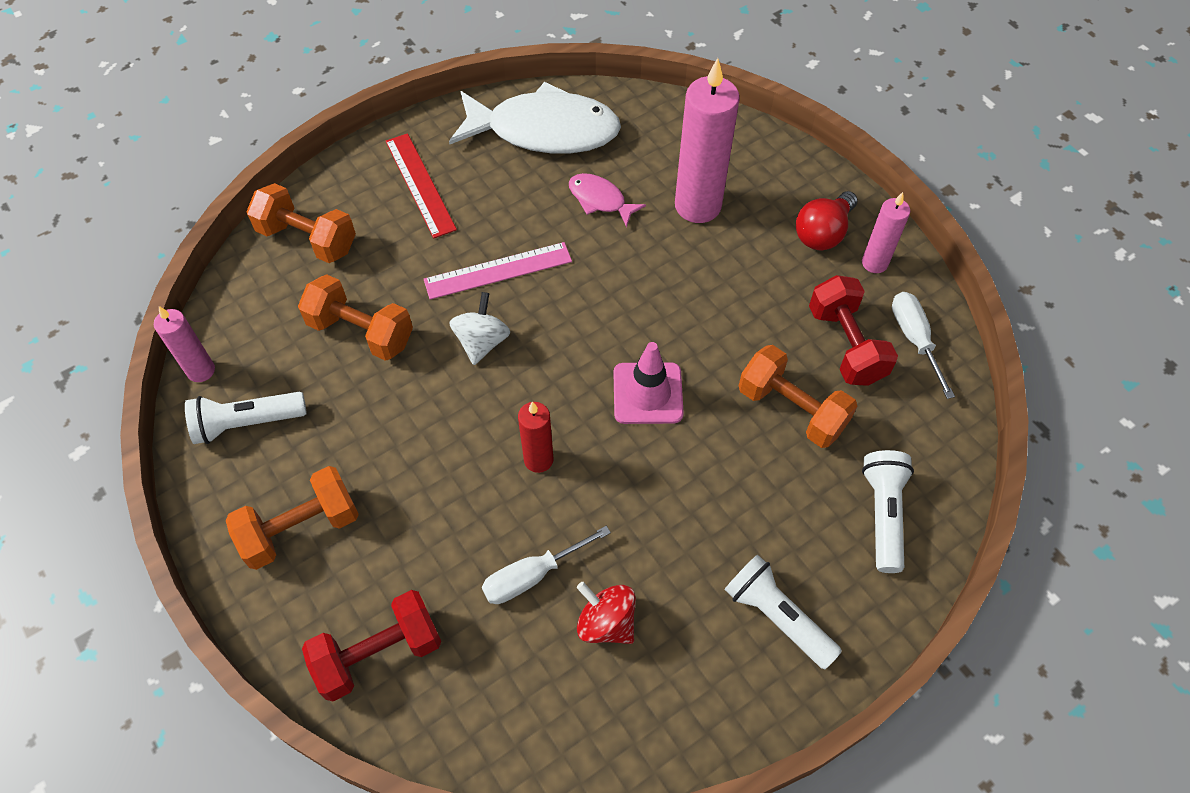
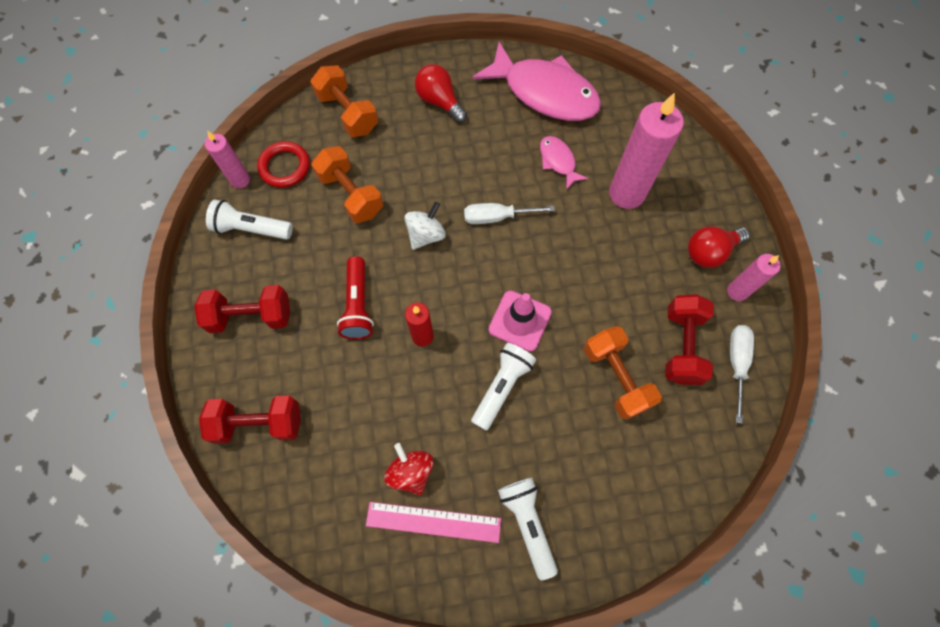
camera: 25 degrees right, 10 degrees up
orange dumbbell [226,466,359,570] -> red dumbbell [194,285,290,333]
red ruler [386,133,457,238] -> red light bulb [415,64,467,123]
pink ruler [424,242,572,300] -> pink ruler moved to [366,502,501,543]
white fish [449,82,621,153] -> pink fish [472,42,601,121]
white screwdriver [482,526,611,604] -> white screwdriver moved to [464,203,555,224]
white flashlight [862,450,914,573] -> white flashlight moved to [471,343,536,431]
none -> red ring [257,141,310,188]
none -> red flashlight [337,256,374,340]

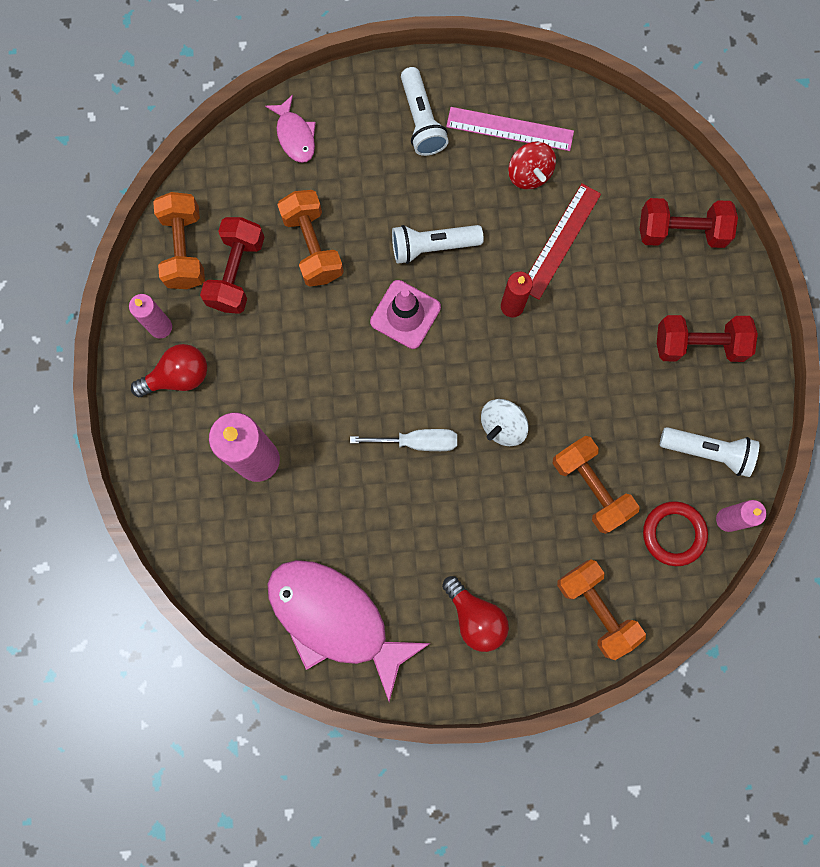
camera: 175 degrees left, 10 degrees up
red flashlight [337,256,374,340] -> none
white flashlight [471,343,536,431] -> white flashlight turned 45 degrees clockwise [392,225,484,264]
pink fish [540,136,589,190] -> pink fish moved to [265,95,316,163]
white screwdriver [730,325,754,424] -> orange dumbbell [153,192,205,289]
none -> red ruler [528,183,601,300]

